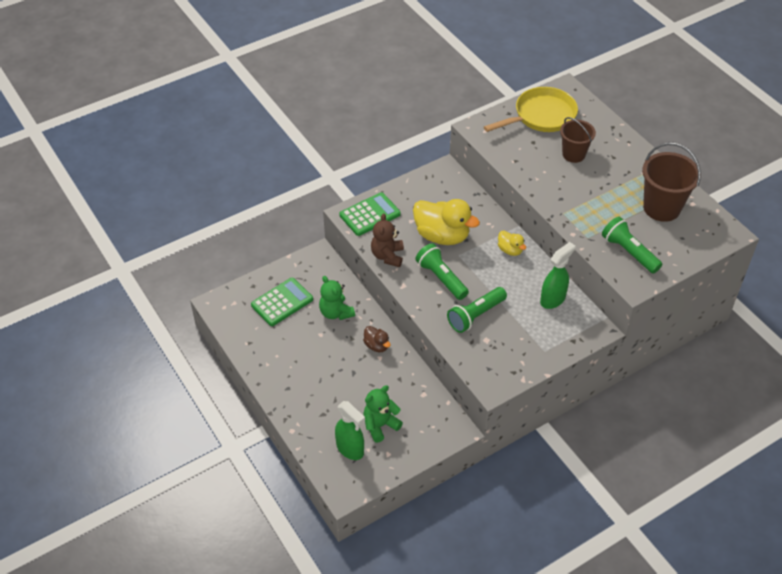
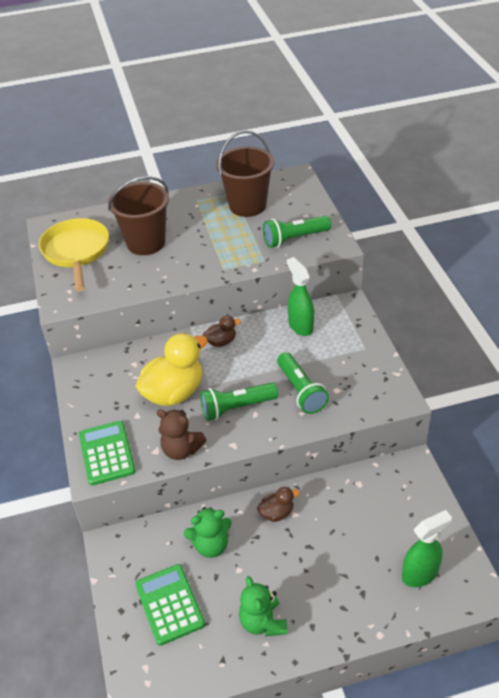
camera: 70 degrees left, 5 degrees down
green teddy bear [363,385,403,443] -> green teddy bear moved to [239,576,288,637]
yellow duck [498,230,526,256] -> brown duck [203,316,241,347]
brown bucket [560,117,596,163] -> brown bucket [108,176,169,255], size x1.54

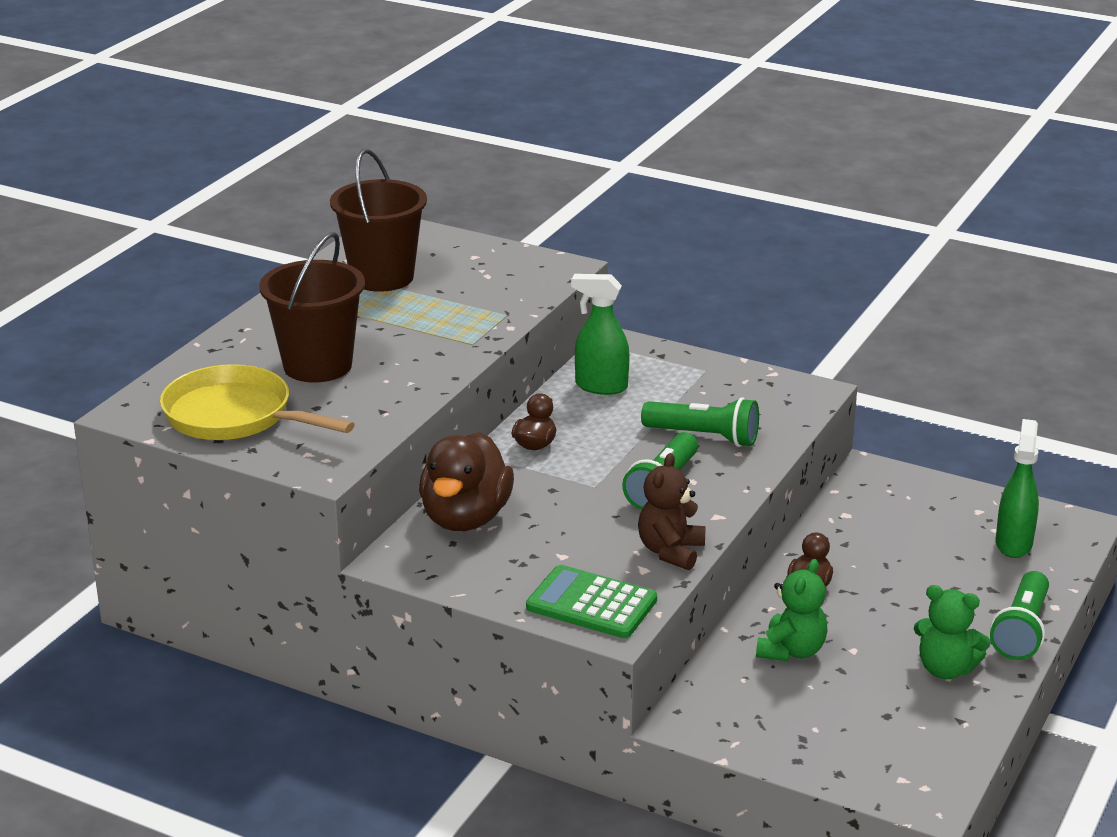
camera: 50 degrees left, 15 degrees down
yellow duck [135,333,208,406] -> none
green calculator [135,564,205,646] -> none
brown teddy bear [157,409,206,460] -> brown teddy bear turned 135 degrees clockwise [638,453,706,570]
green flashlight [263,216,331,248] -> green flashlight moved to [990,571,1049,660]
none -> brown duck [419,432,514,531]

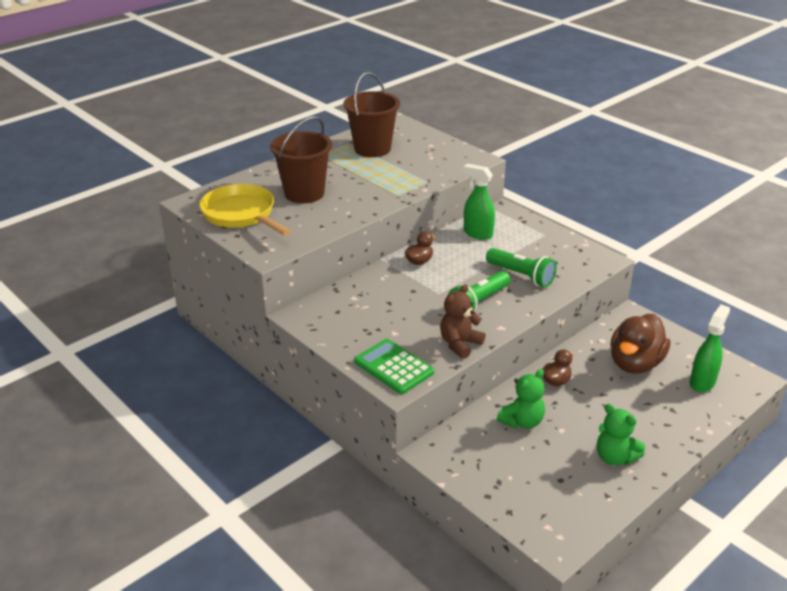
camera: 20 degrees right, 5 degrees up
brown duck [419,432,514,531] -> brown duck moved to [610,314,670,374]
green flashlight [990,571,1049,660] -> none

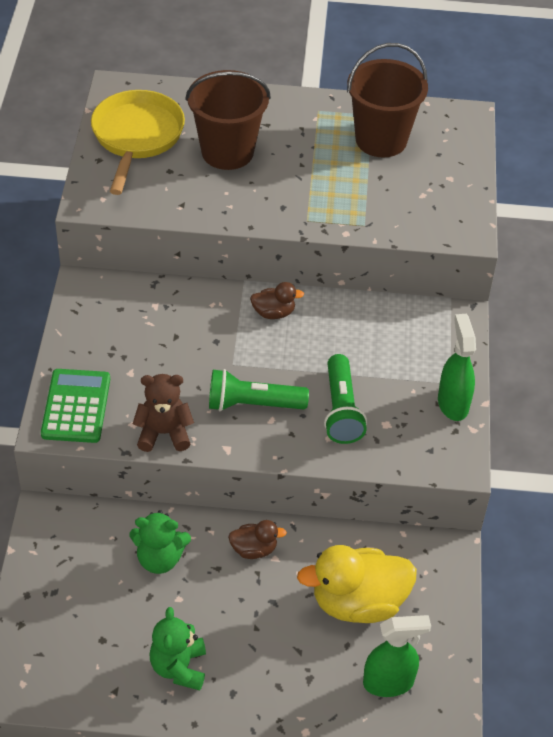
camera: 45 degrees right, 15 degrees up
green spray bottle [463,164,495,240] -> green spray bottle moved to [438,314,476,421]
brown duck [610,314,670,374] -> yellow duck [297,545,417,623]

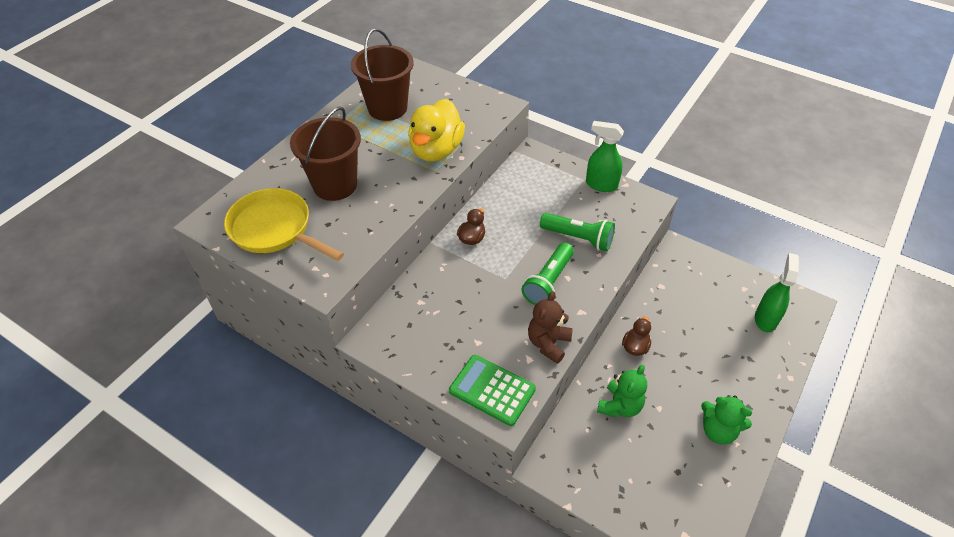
camera: 60 degrees left, 0 degrees up
yellow duck [297,545,417,623] -> yellow duck moved to [408,99,465,162]

